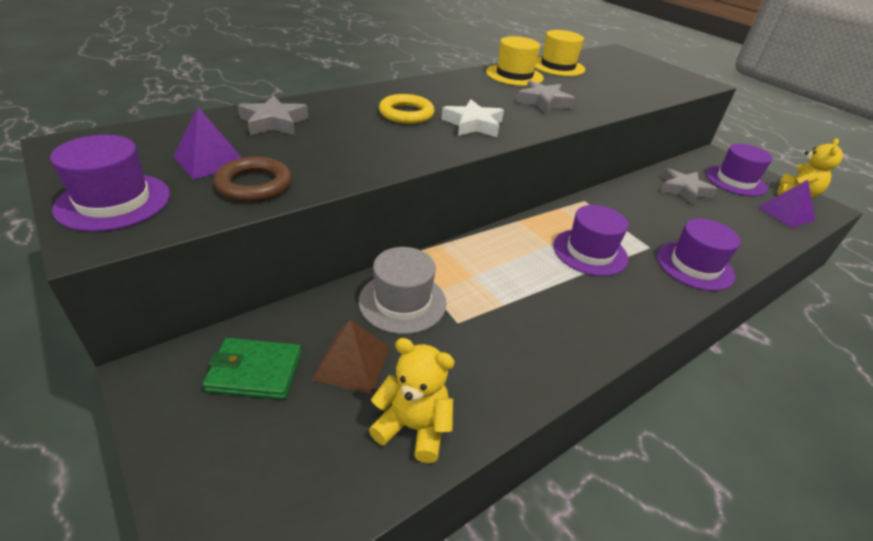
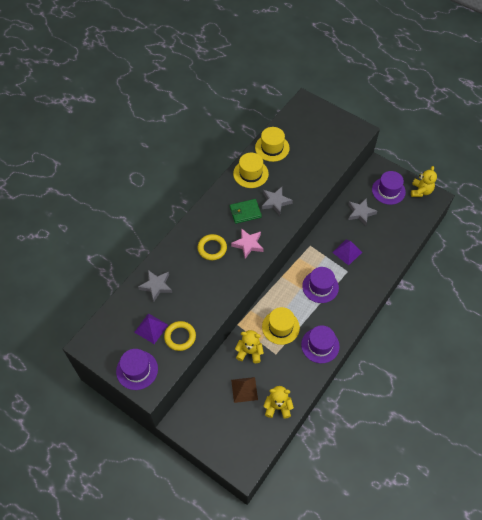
camera: 15 degrees left, 20 degrees up
green wallet [202,338,302,399] -> green wallet moved to [230,199,262,224]
brown ring [214,157,292,202] -> yellow ring [164,321,196,351]
grey hat [359,247,446,334] -> yellow teddy bear [235,330,264,363]
white star [442,100,504,137] -> pink star [231,228,264,259]
purple hat [657,218,741,291] -> purple hat moved to [301,325,340,363]
purple pyramid [758,180,815,228] -> purple pyramid moved to [332,239,362,266]
none -> yellow hat [262,307,300,345]

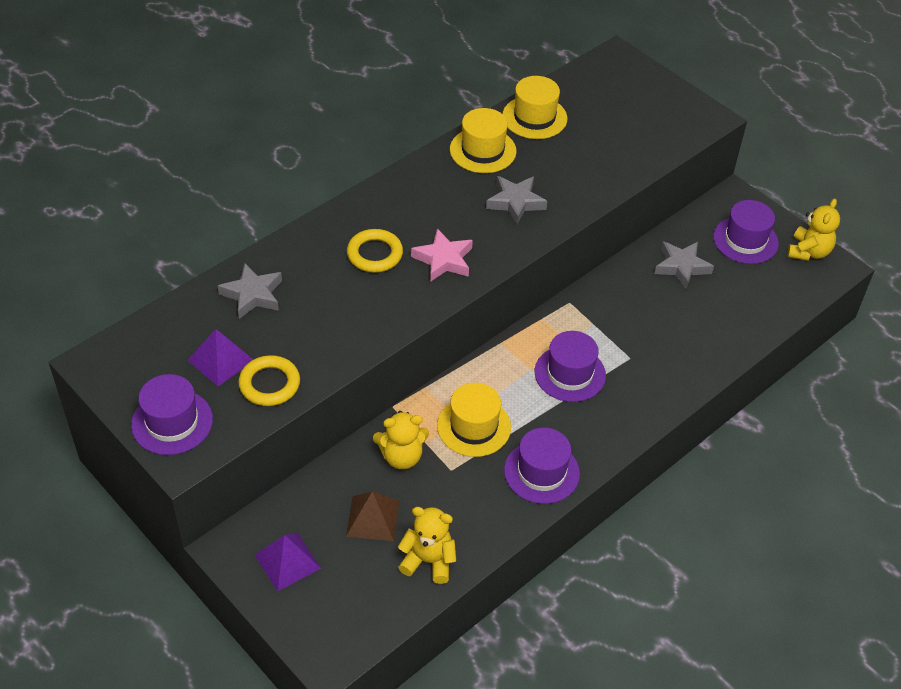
camera: 10 degrees right, 10 degrees down
green wallet [230,199,262,224] -> none
yellow teddy bear [235,330,264,363] -> yellow teddy bear turned 150 degrees clockwise [373,411,429,469]
purple pyramid [332,239,362,266] -> purple pyramid moved to [255,533,321,591]

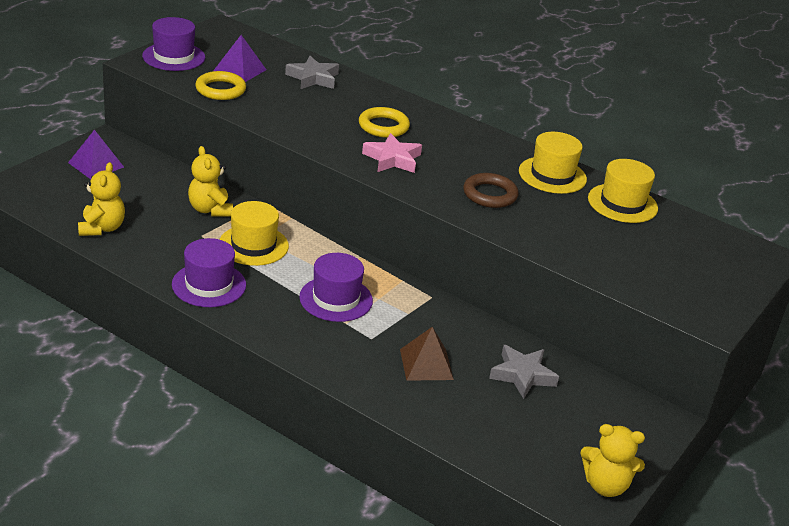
camera: 75 degrees right, 15 degrees down
brown pyramid [346,491,399,541] -> brown pyramid moved to [400,327,454,381]
grey star [486,176,547,224] -> brown ring [463,173,518,208]
purple hat [713,200,779,264] -> none

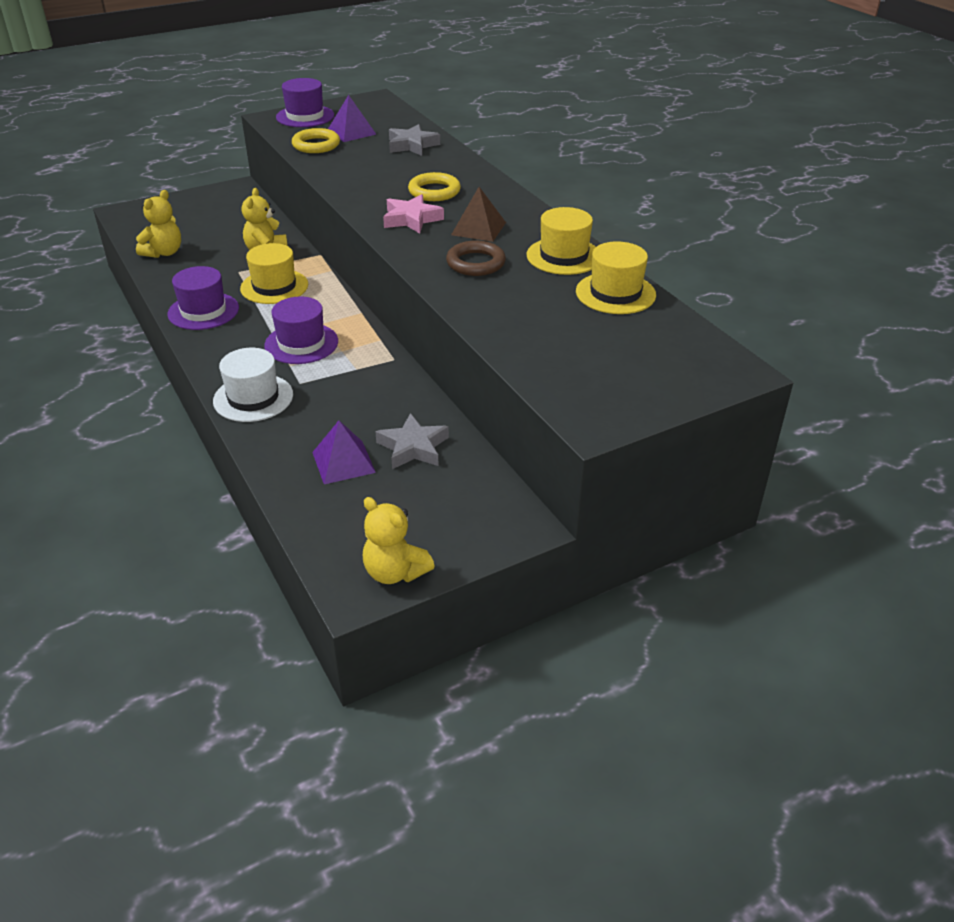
camera: 30 degrees right, 5 degrees up
purple pyramid [68,130,124,179] -> purple pyramid moved to [312,421,376,484]
brown pyramid [400,327,454,381] -> brown pyramid moved to [451,187,506,242]
none -> white hat [213,348,293,422]

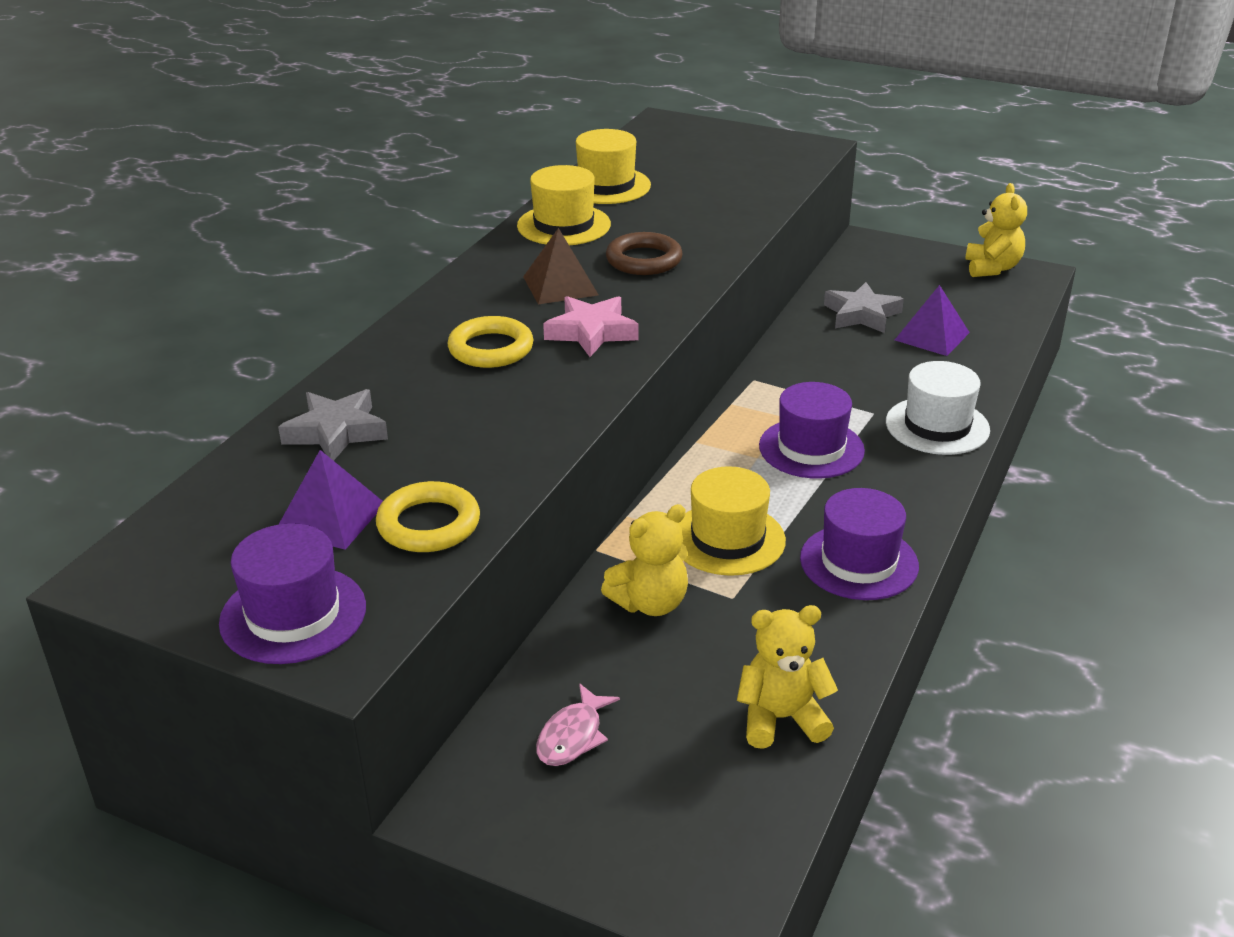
camera: 125 degrees left, 5 degrees down
none -> pink fish [536,684,620,766]

